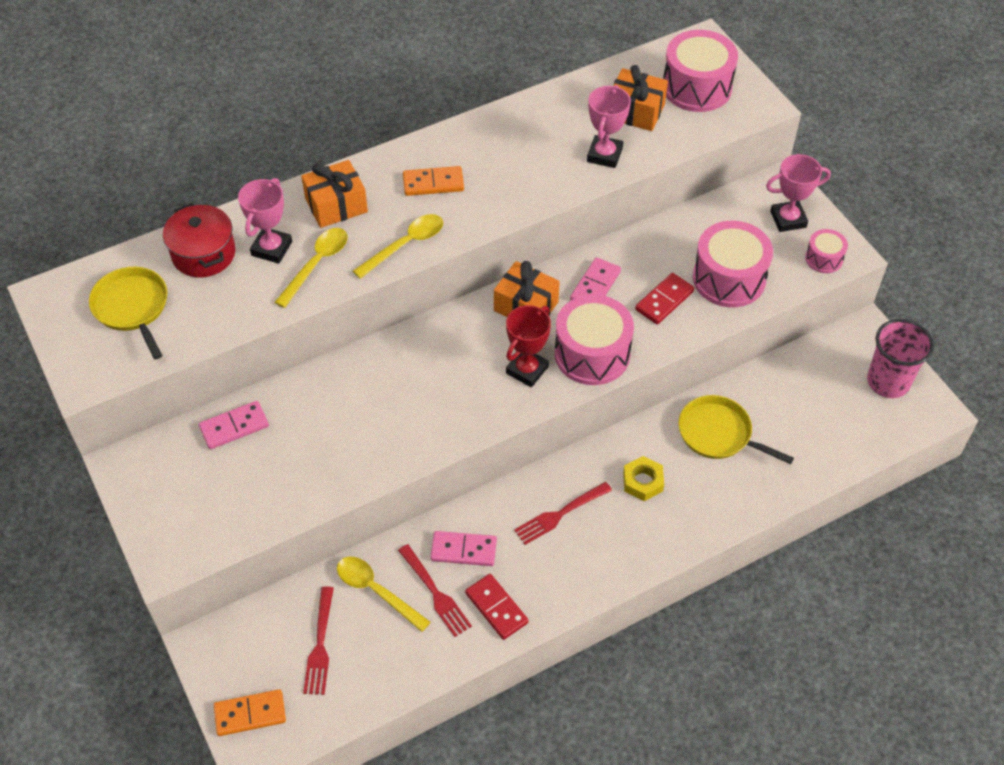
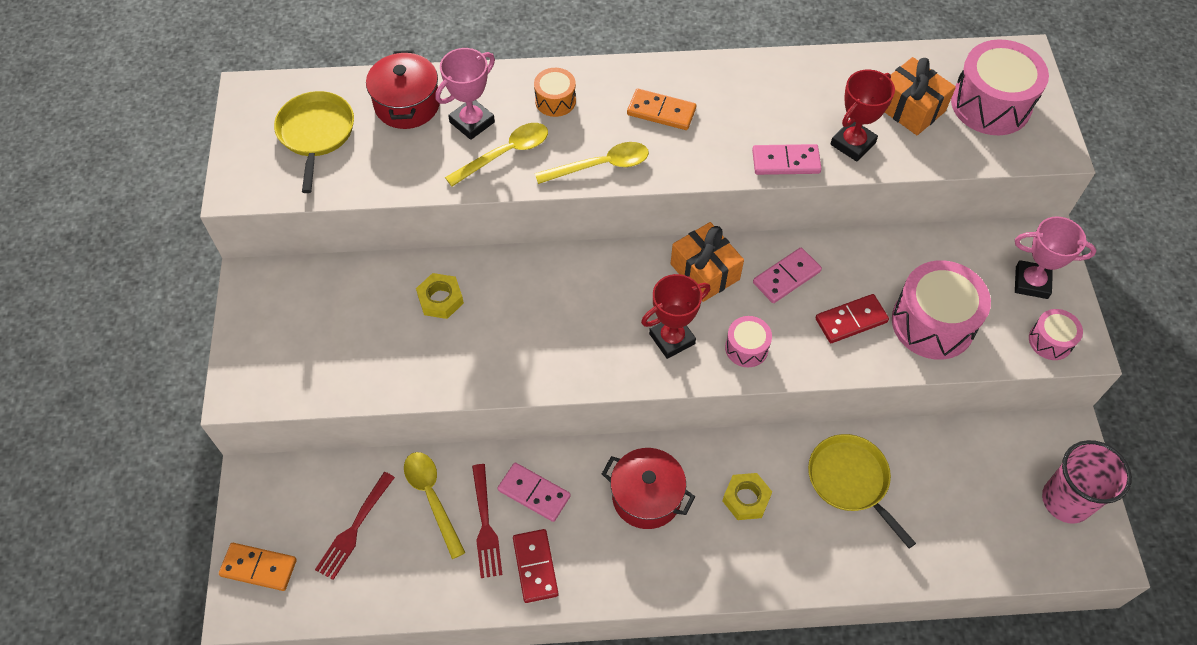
camera: 25 degrees right, 5 degrees up
pink domino [199,401,269,449] -> pink domino moved to [752,144,822,175]
orange gift [301,160,368,228] -> orange drum [534,68,576,117]
red fork [514,482,612,545] -> red pot [602,448,695,529]
pink drum [555,295,634,385] -> pink drum [725,316,772,367], size x0.52
pink trophy [587,85,631,168] -> red trophy [830,69,895,162]
none -> yellow nut [416,273,464,319]

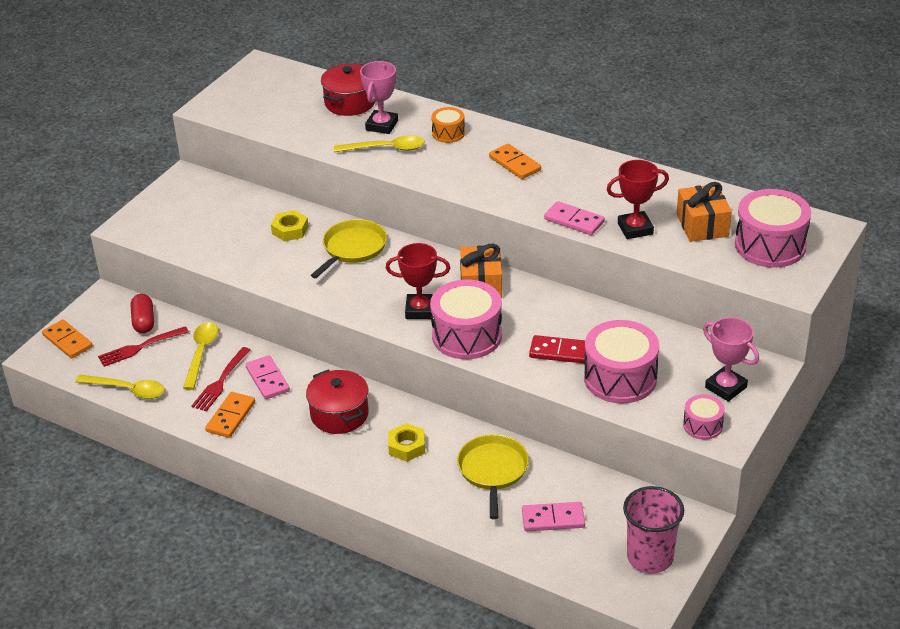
camera: 35 degrees right, 20 degrees down
yellow pan [274,91,354,193] -> yellow pan moved to [311,219,387,278]
pink trophy [435,48,495,140] -> pink trophy turned 60 degrees counterclockwise [360,61,398,134]
red domino [513,529,559,603] -> orange domino [205,392,255,438]
yellow spoon [535,142,649,184] -> yellow spoon moved to [75,375,165,399]
pink drum [725,316,772,367] -> pink drum [430,279,502,359], size x1.93
pink domino [753,248,822,303] -> pink domino moved to [522,502,585,531]
none -> red capsule [131,294,154,333]

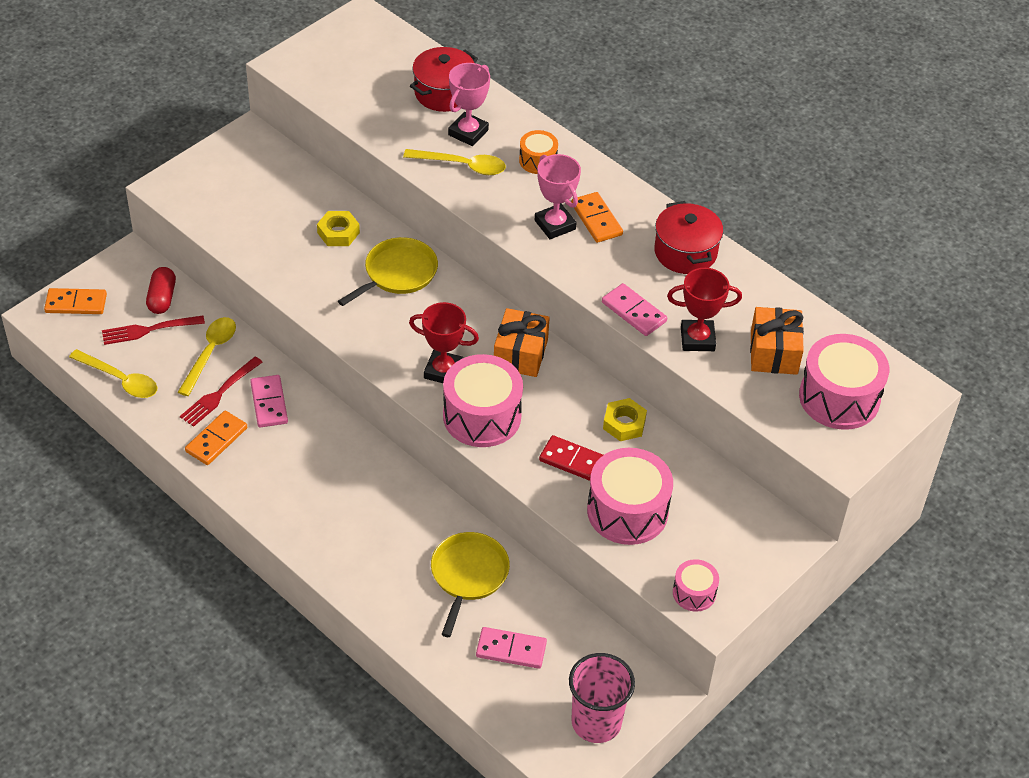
camera: 10 degrees right, 10 degrees up
orange domino [42,319,93,359] -> orange domino turned 60 degrees counterclockwise [44,288,107,314]
red pot [306,369,369,434] -> red pot moved to [654,201,723,274]
yellow nut [388,423,425,462] -> yellow nut moved to [603,398,647,441]
pink trophy [703,317,759,402] -> pink trophy moved to [535,154,581,239]

